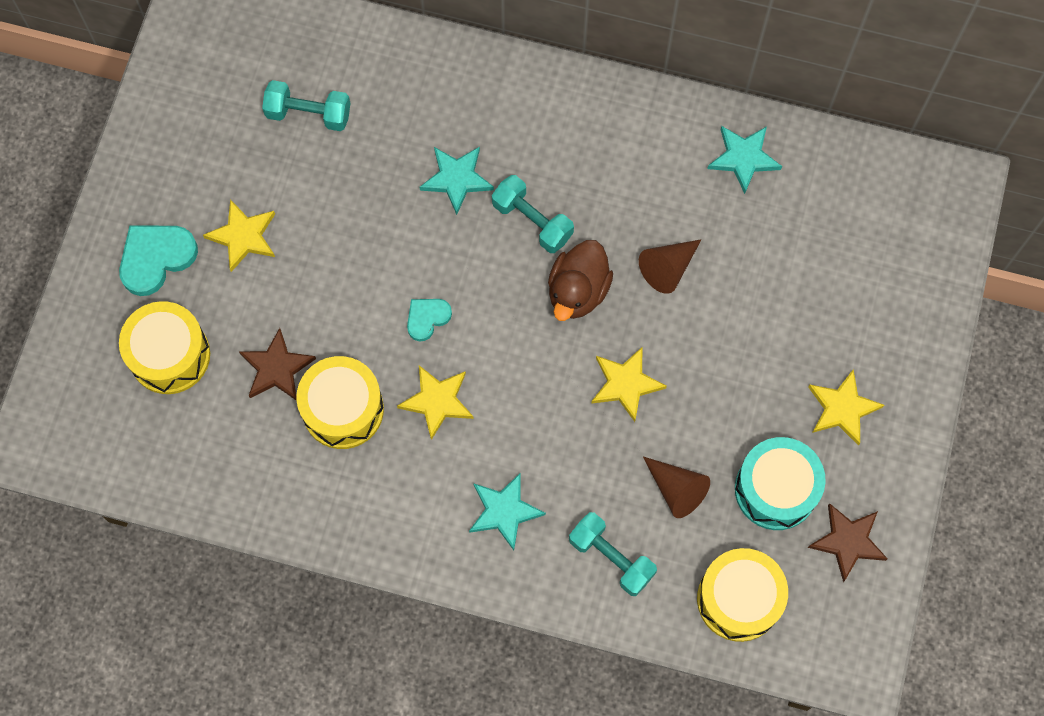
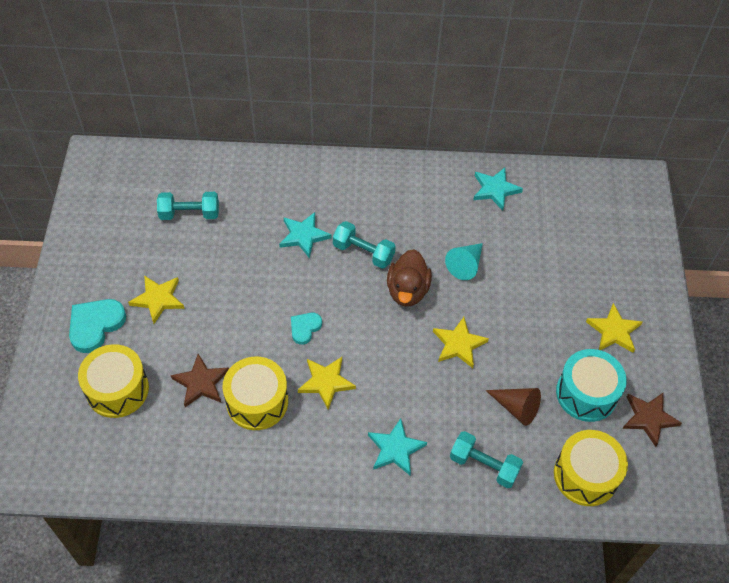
camera: 15 degrees left, 15 degrees down
brown cone [639,240,701,294] -> turquoise cone [445,243,483,280]

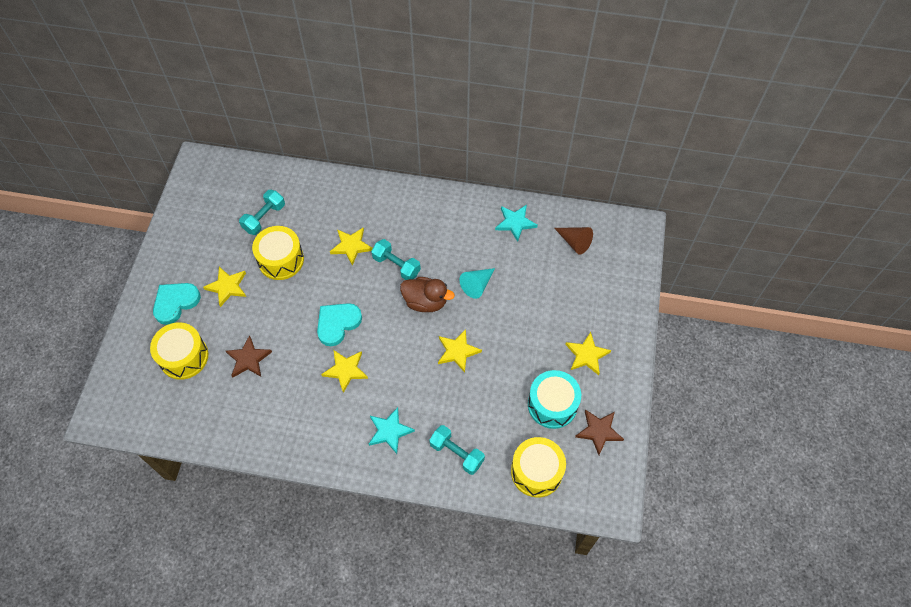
camera: 10 degrees right, 5 degrees up
turquoise dumbbell [157,192,219,220] -> turquoise dumbbell turned 60 degrees counterclockwise [239,190,285,235]
yellow drum [223,357,288,430] -> yellow drum moved to [252,226,304,280]
turquoise star [279,212,331,259] -> yellow star [330,227,373,266]
turquoise heart [291,313,322,345] -> turquoise heart [317,303,362,346], size x1.69
brown duck [387,249,432,306] -> brown duck turned 90 degrees counterclockwise [400,277,455,312]
brown cone [485,388,541,426] -> brown cone moved to [554,227,593,255]

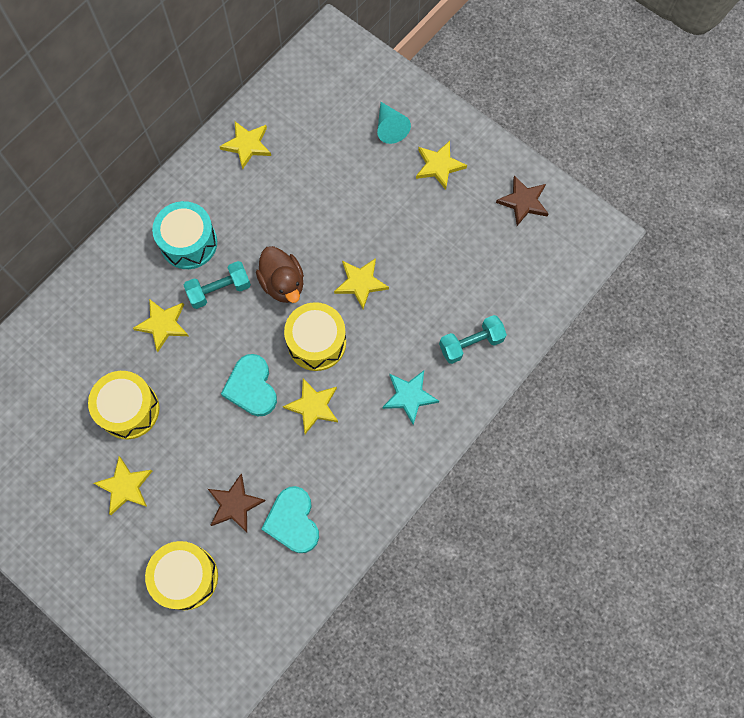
camera: 60 degrees left, 10 degrees up
turquoise heart [153,283,201,325] -> turquoise heart moved to [261,486,319,553]
turquoise dumbbell [239,190,285,235] -> none
brown duck [400,277,455,312] -> brown duck turned 105 degrees clockwise [256,246,304,303]
turquoise cone [459,268,495,299] -> turquoise cone moved to [377,102,411,144]
turquoise star [495,205,538,242] -> yellow star [219,121,271,170]
yellow drum [511,437,566,498] -> yellow drum moved to [284,302,346,371]
turquoise drum [528,370,581,429] -> turquoise drum moved to [152,201,217,269]
brown cone [554,227,593,255] -> none

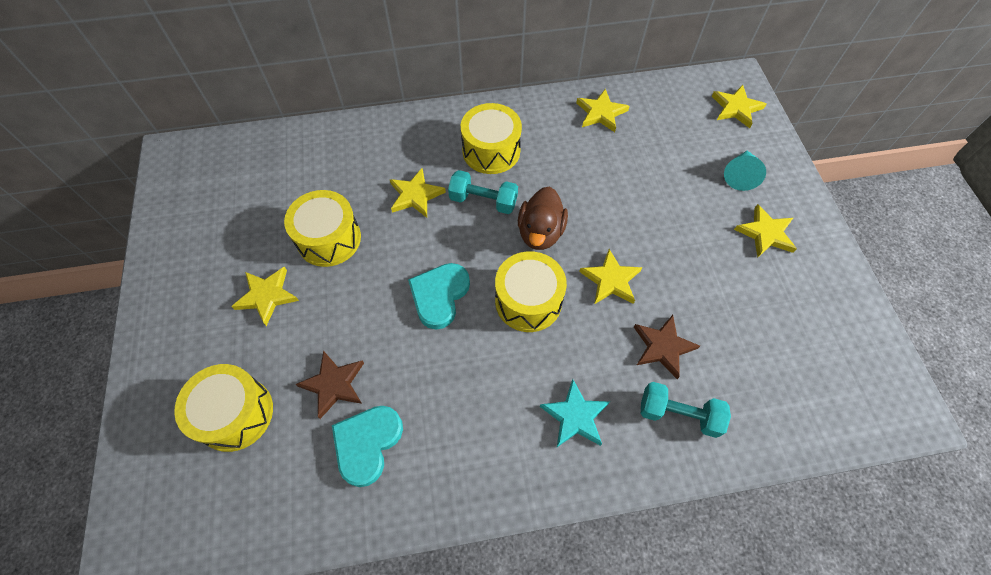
camera: 40 degrees right, 10 degrees down
turquoise drum [152,201,217,269] -> yellow drum [461,103,522,174]
yellow star [283,378,338,434] -> yellow star moved to [712,85,766,128]
brown star [496,176,549,226] -> brown star moved to [634,315,700,379]

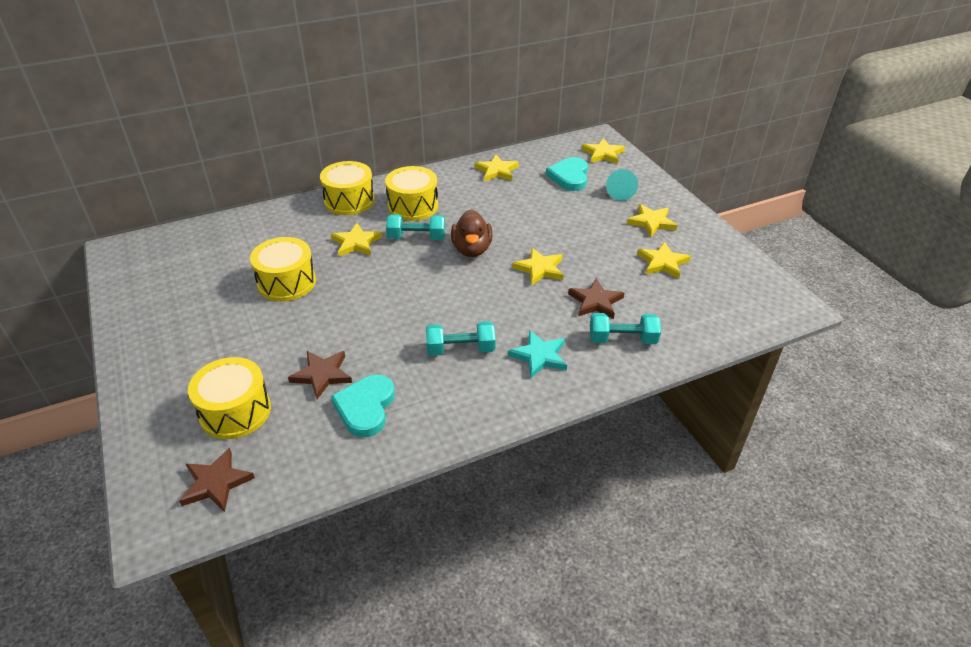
camera: 15 degrees left, 20 degrees down
yellow star [231,266,299,326] -> yellow star moved to [637,242,691,279]
turquoise heart [408,263,470,329] -> turquoise heart moved to [546,157,588,191]
yellow drum [495,251,567,332] -> yellow drum moved to [320,161,375,215]
none -> brown star [179,448,255,512]
none -> turquoise dumbbell [426,321,496,356]

